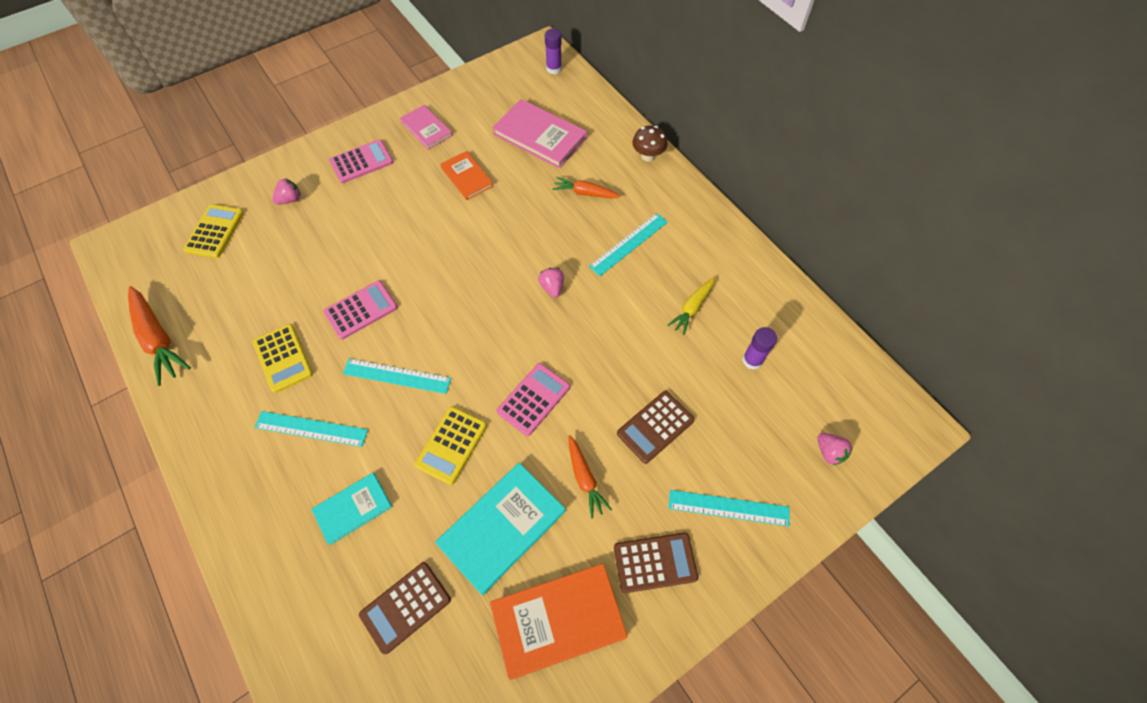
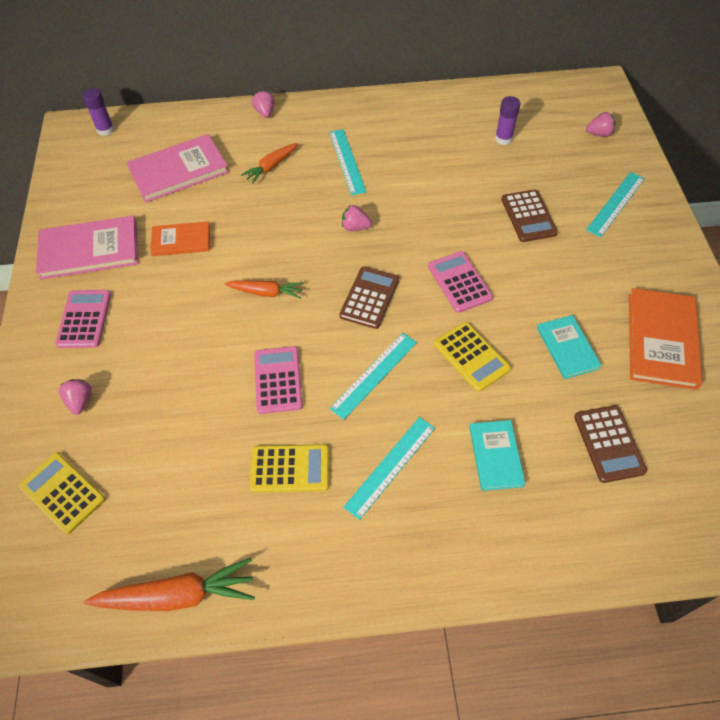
camera: 60 degrees left, 5 degrees down
pink book [400,105,452,150] -> pink book [36,216,138,280], size x1.65
turquoise book [435,463,566,595] -> turquoise book [537,315,602,379], size x0.61
orange carrot [568,435,612,519] -> orange carrot moved to [225,281,304,299]
brown calculator [614,533,698,593] -> brown calculator moved to [339,266,399,329]
brown mushroom [632,125,668,161] -> pink strawberry [252,90,274,118]
yellow carrot [668,277,715,335] -> none

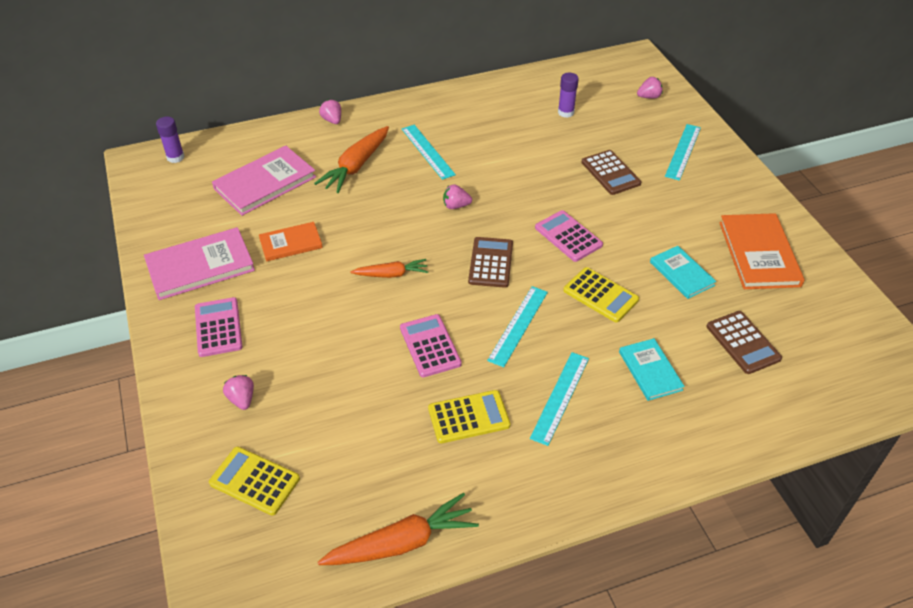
camera: 15 degrees left, 10 degrees down
orange carrot [241,143,298,184] -> orange carrot [314,126,389,193], size x1.63

